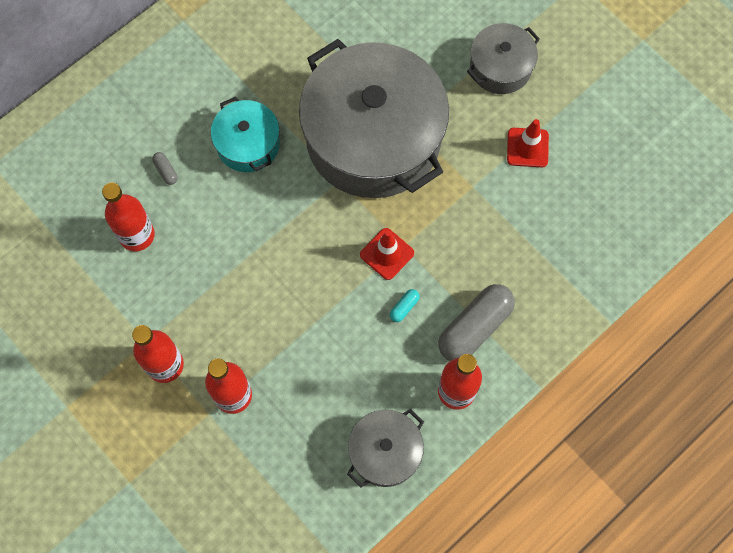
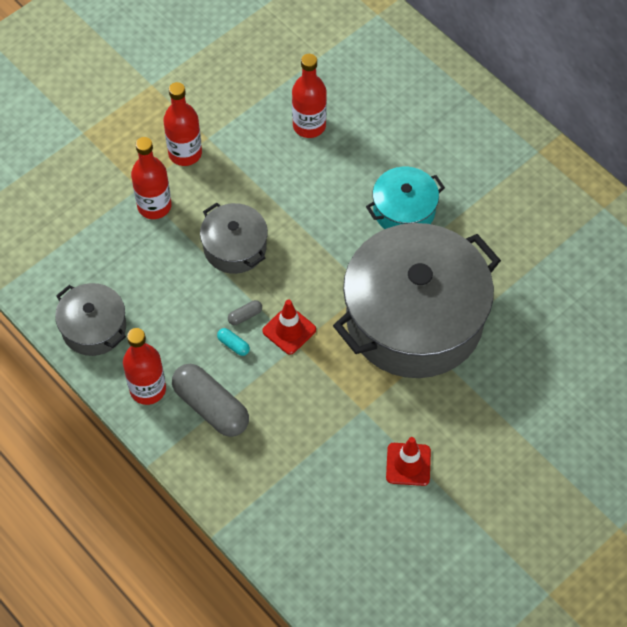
camera: 90 degrees right, 10 degrees down
grey capsule [152,152,178,185] -> grey capsule moved to [228,300,262,325]
grey pot [467,23,540,94] -> grey pot moved to [200,203,268,274]

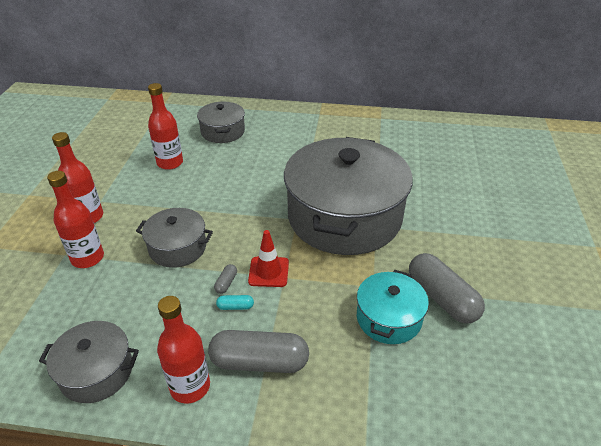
camera: 40 degrees left, 20 degrees down
turquoise pot [366,167,445,229] -> turquoise pot moved to [357,270,429,344]
red traffic cone [386,437,431,486] -> grey capsule [409,253,485,324]
none -> grey pot [197,102,245,143]

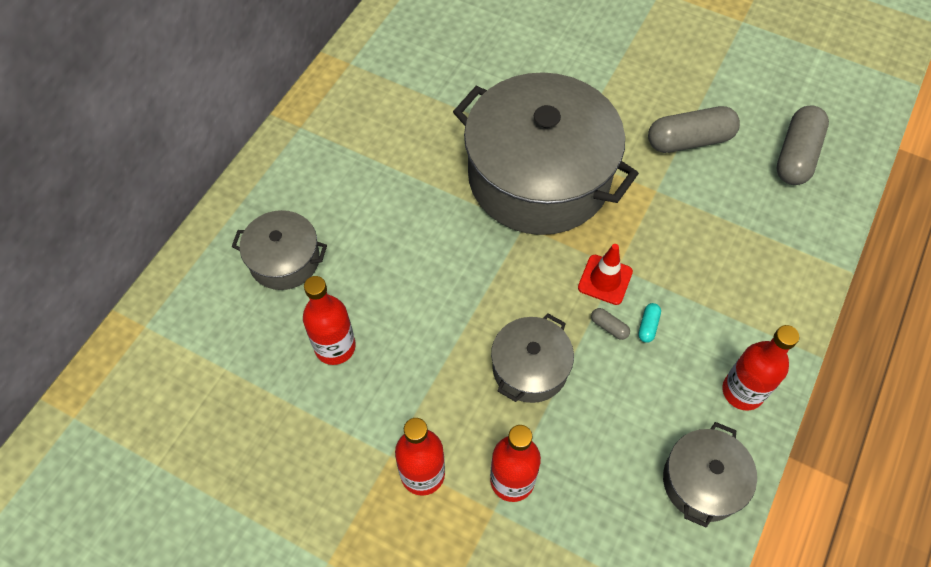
camera: 70 degrees left, 20 degrees up
grey capsule [208,330,309,373] -> grey capsule moved to [776,106,829,185]
turquoise pot [357,270,429,344] -> none

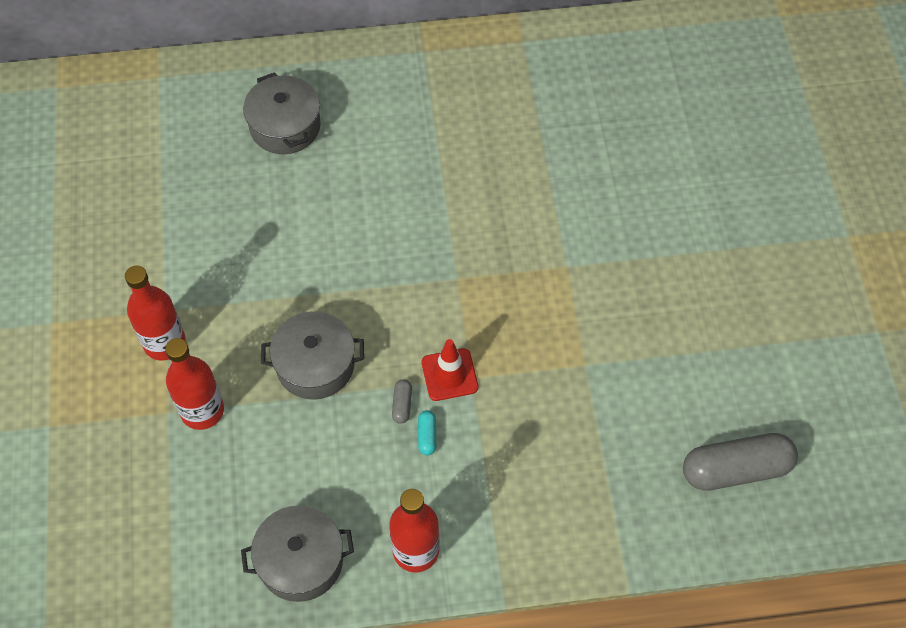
camera: 55 degrees right, 0 degrees up
red bottle [303,276,356,365] -> none
grey pot [453,72,639,235] -> none
turquoise capsule [638,303,661,343] -> turquoise capsule turned 75 degrees counterclockwise [418,410,436,456]
grey capsule [648,106,740,153] -> none

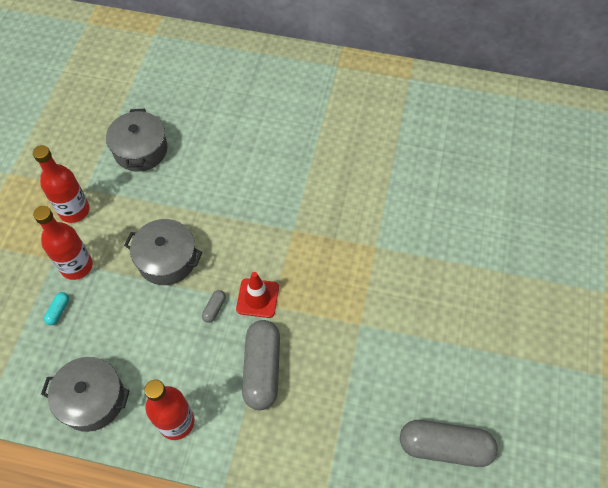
camera: 20 degrees right, 0 degrees up
grey pot [243,72,321,154] -> grey pot moved to [106,109,168,171]
turquoise capsule [418,410,436,456] -> turquoise capsule moved to [44,292,69,325]
none -> grey capsule [242,320,280,410]

